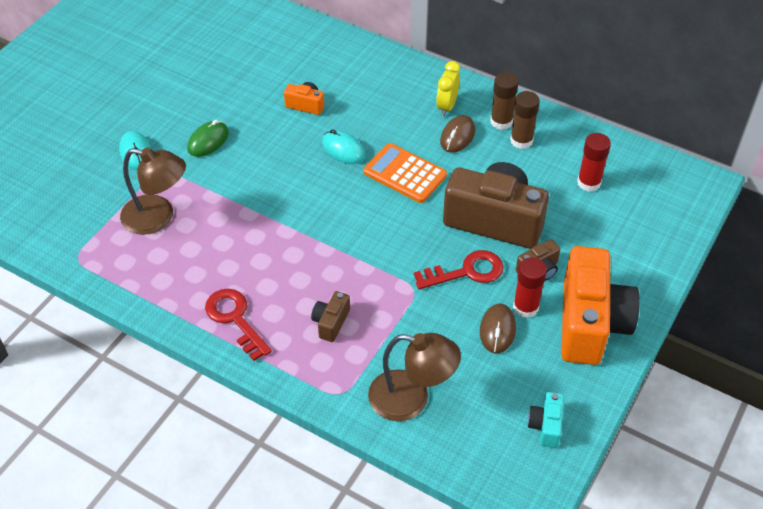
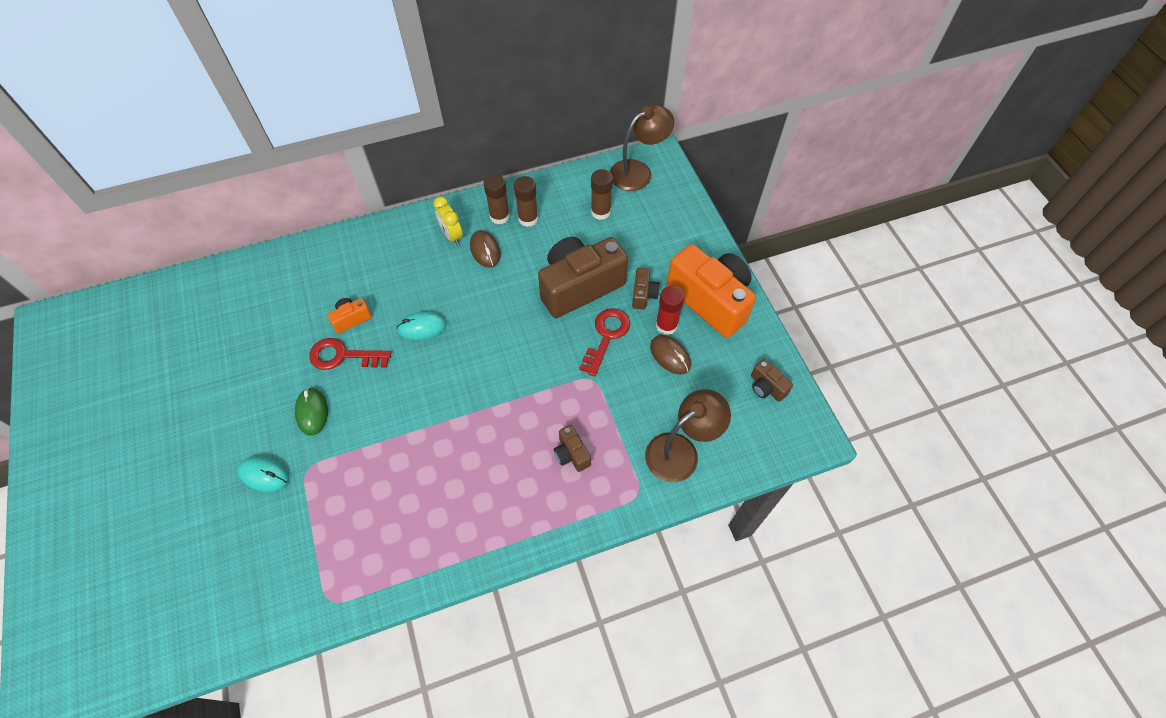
camera: 50 degrees left, 10 degrees up
brown lamp [120,147,186,235] -> brown lamp moved to [610,104,674,191]
red key [205,289,272,361] -> red key moved to [309,338,392,370]
orange calculator [363,143,447,203] -> none
turquoise camera [528,392,564,448] -> brown camera [751,359,793,402]
red glue stick [577,133,611,192] -> brown glue stick [591,169,613,220]

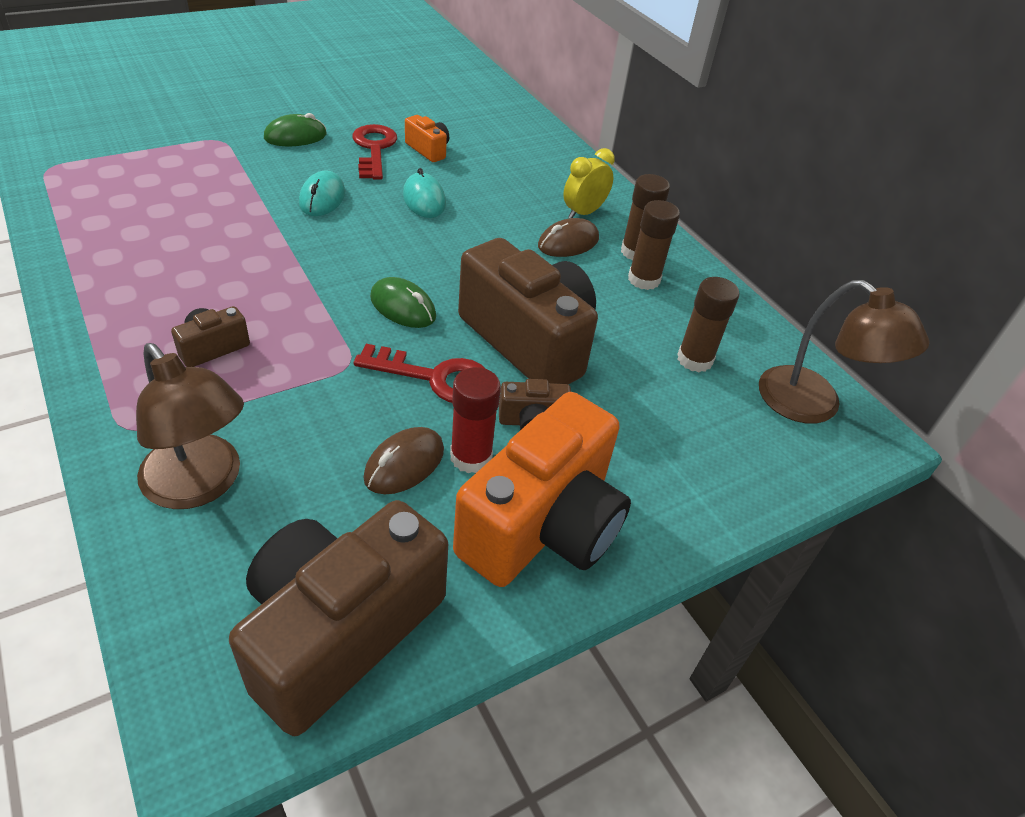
camera: 75 degrees right, 15 degrees down
turquoise mouse [238,456,289,492] -> turquoise mouse moved to [299,170,345,216]
brown camera [751,359,793,402] -> brown camera [229,500,448,736], size x2.31
none -> green mouse [370,277,436,328]

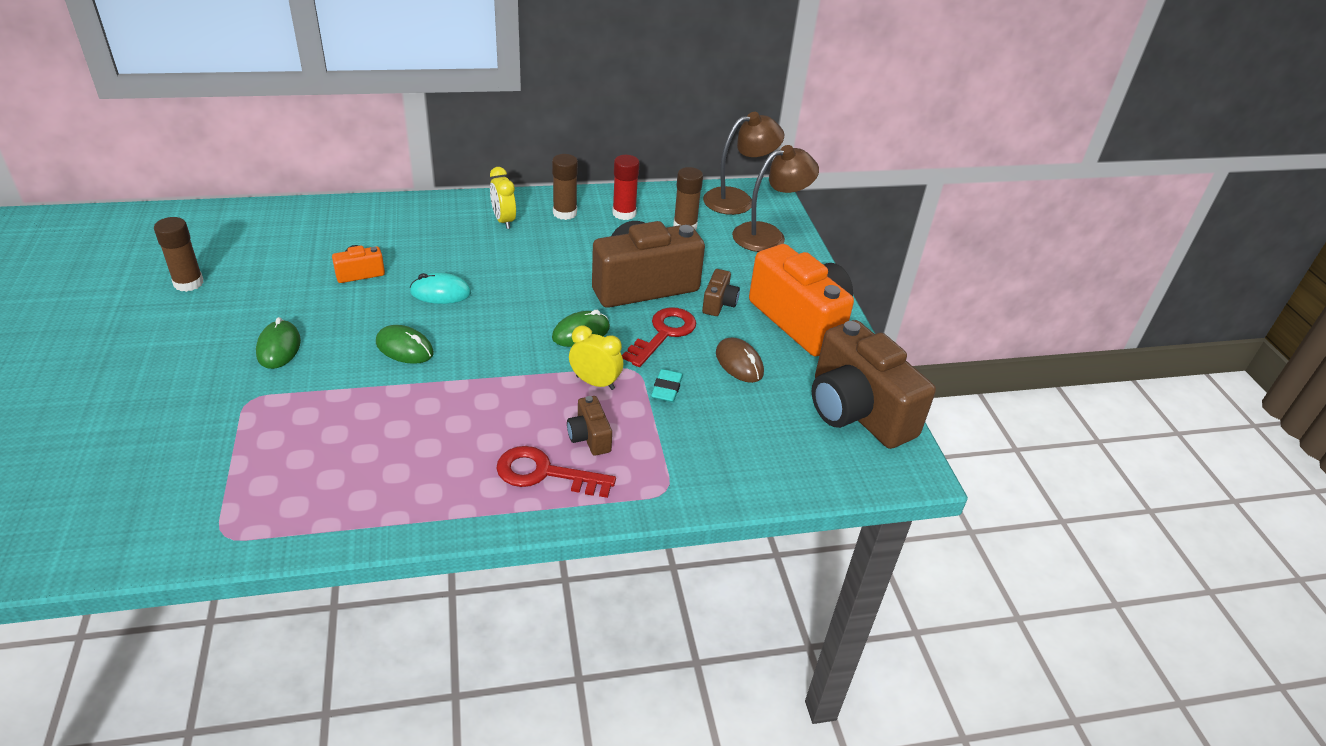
camera: 70 degrees left, 5 degrees down
brown lamp [136,343,244,509] -> brown lamp moved to [732,145,819,252]
turquoise mouse [299,170,345,216] -> green mouse [376,325,434,364]
red key [352,124,397,180] -> red key moved to [496,446,616,498]
red glue stick [450,367,501,473] -> red glue stick moved to [612,155,640,220]
brown mouse [538,218,599,257] -> none
brown glue stick [628,200,680,290] -> brown glue stick moved to [154,217,204,292]
none -> yellow clock [569,326,623,390]
none -> turquoise eraser [651,369,683,402]

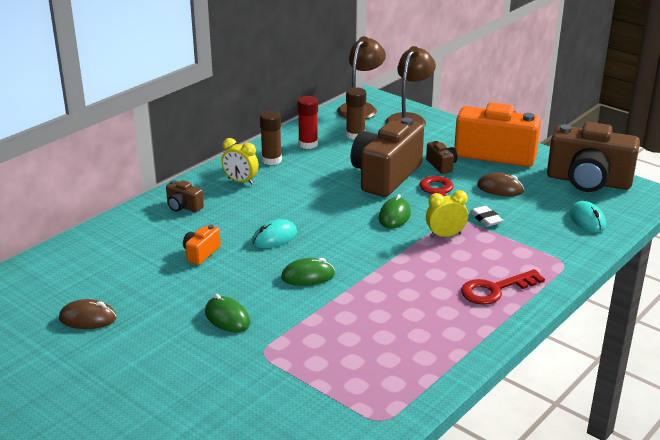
camera: 35 degrees left, 10 degrees down
brown glue stick [154,217,204,292] -> brown mouse [59,299,117,329]
brown camera [567,396,612,456] -> brown camera moved to [166,180,204,212]
turquoise eraser [651,369,683,402] -> white eraser [470,206,503,227]
none -> turquoise mouse [569,201,606,233]

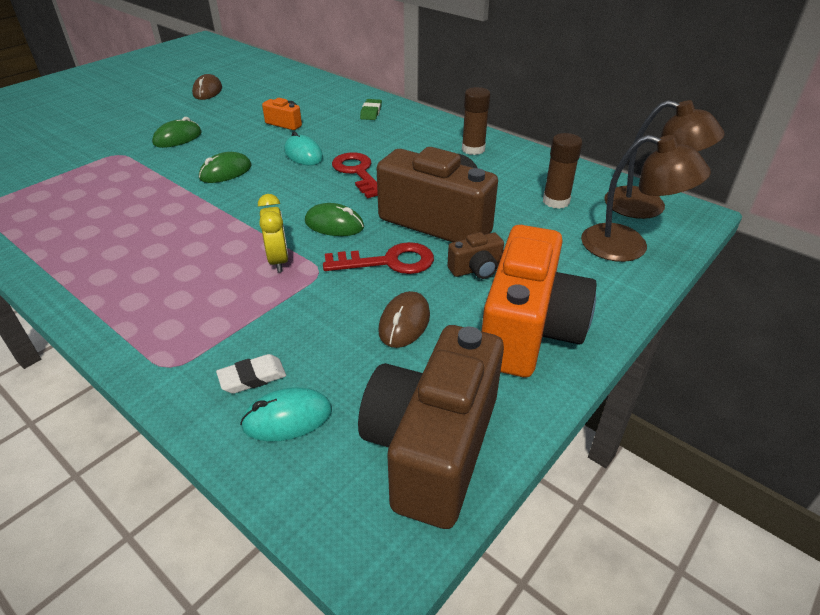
camera: 90 degrees right, 10 degrees up
brown camera [166,180,204,212] -> green eraser [360,99,382,120]
yellow clock [221,138,259,185] -> none
green mouse [281,258,335,286] -> green mouse turned 60 degrees clockwise [199,152,252,183]
red glue stick [297,96,318,149] -> none
red key [461,269,545,305] -> red key moved to [332,152,378,198]
white eraser [470,206,503,227] -> white eraser moved to [216,354,286,394]

